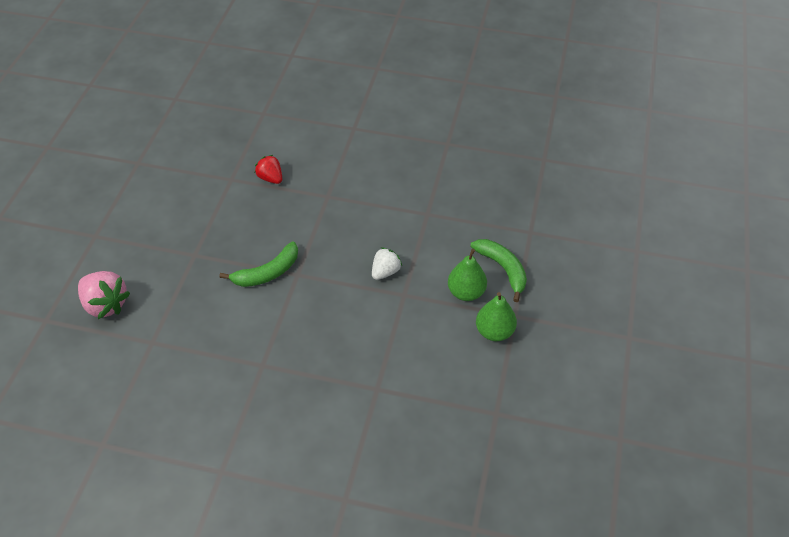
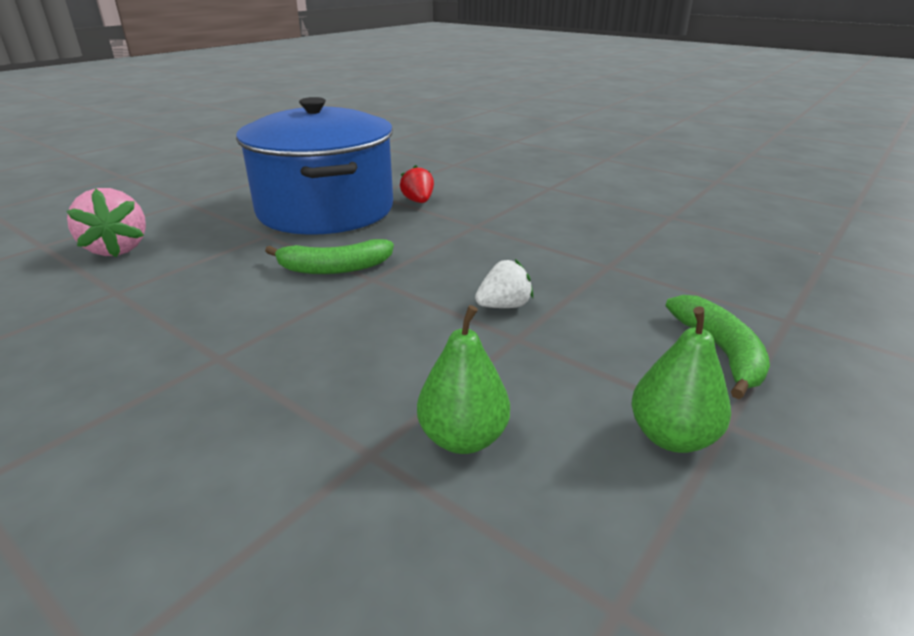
camera: 25 degrees right, 20 degrees down
green pear [448,249,487,301] -> green pear moved to [417,305,510,454]
none -> blue pot [236,97,393,235]

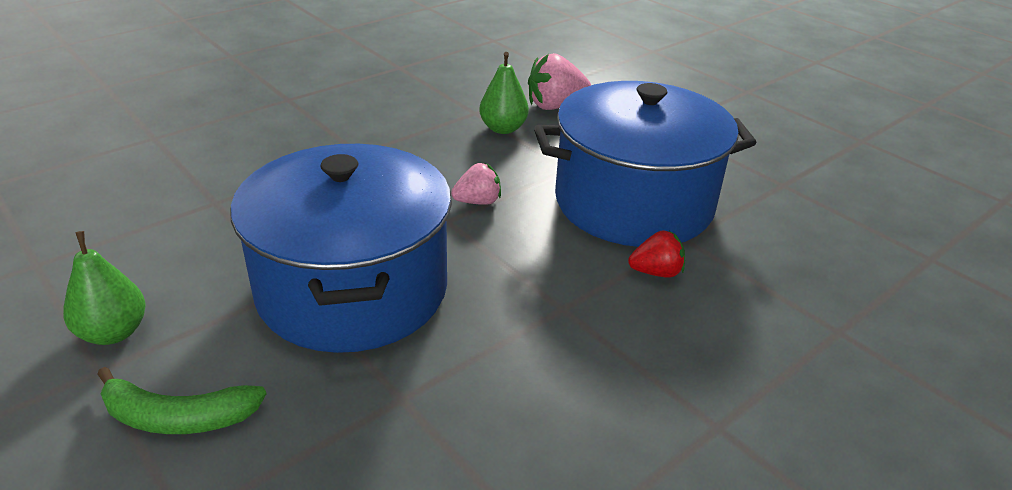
camera: 100 degrees right, 5 degrees up
green banana [265,239,394,274] -> pink strawberry [451,163,501,205]
green pear [417,305,510,454] -> green pear moved to [479,52,529,134]
white strawberry [475,259,533,308] -> blue pot [230,144,452,353]

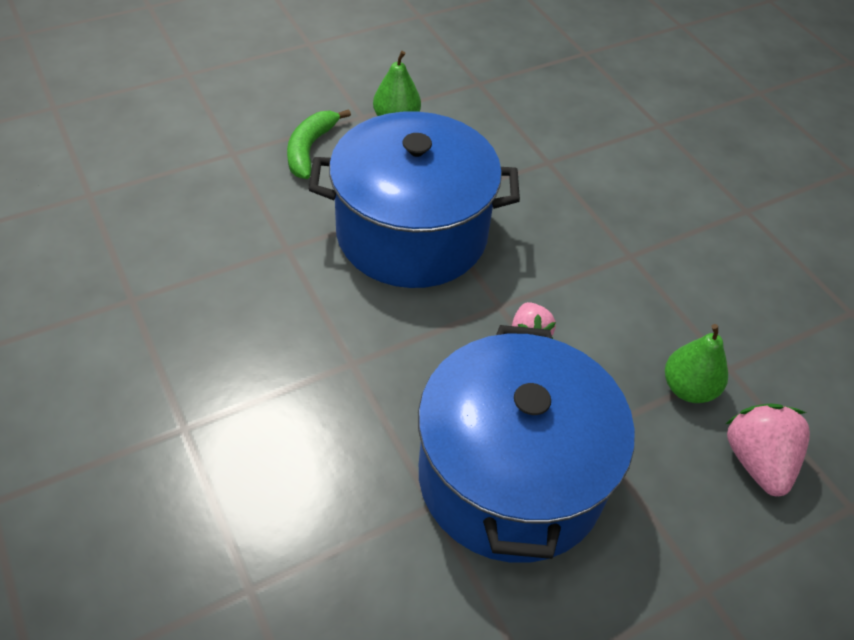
camera: 100 degrees right, 15 degrees up
red strawberry [628,230,685,278] -> none

